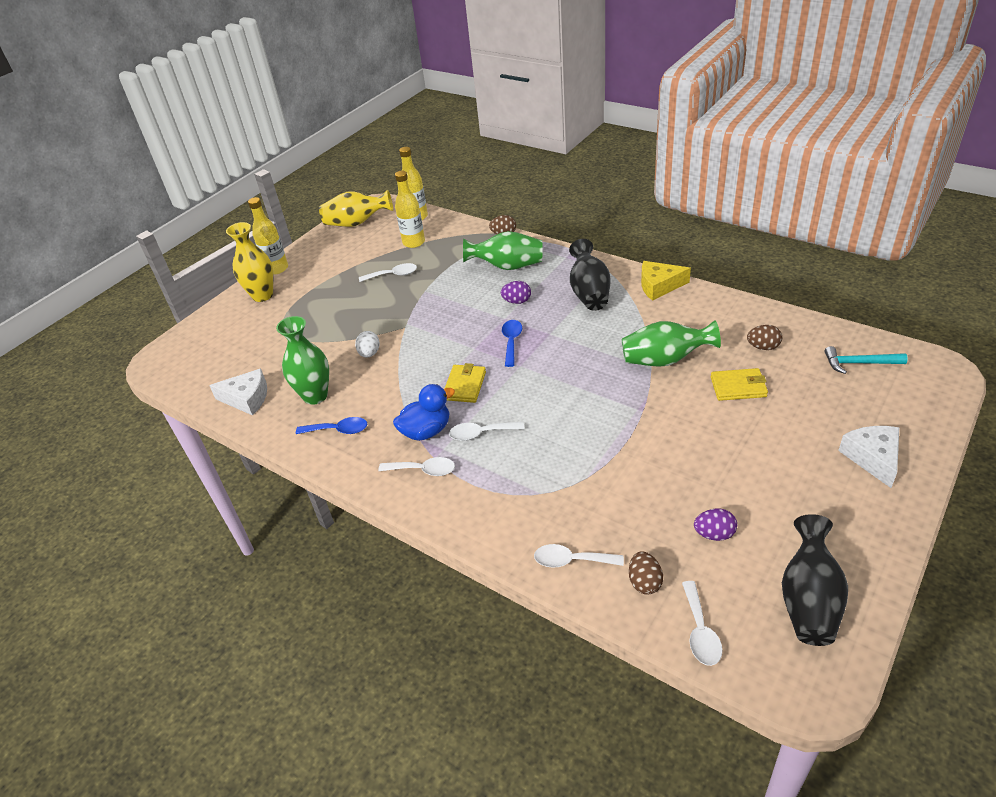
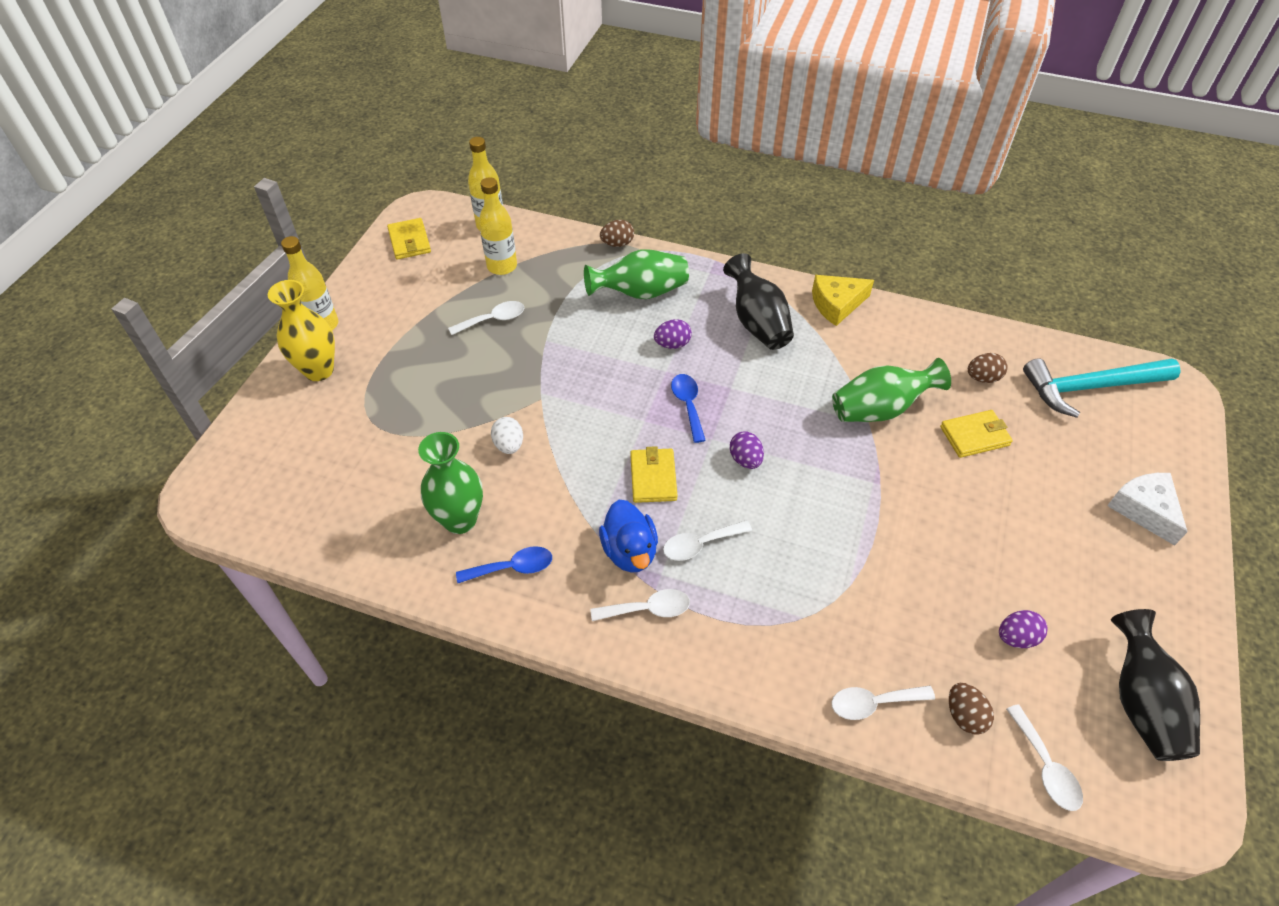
camera: 20 degrees left, 10 degrees up
white cheese [209,368,267,415] -> none
yellow vase [319,190,393,227] -> yellow wallet [387,218,431,260]
blue duck [393,384,455,441] -> blue duck turned 120 degrees clockwise [599,500,658,573]
turquoise hammer [824,346,908,374] -> turquoise hammer [1023,358,1181,418], size x1.74
none -> purple egg [730,431,764,469]

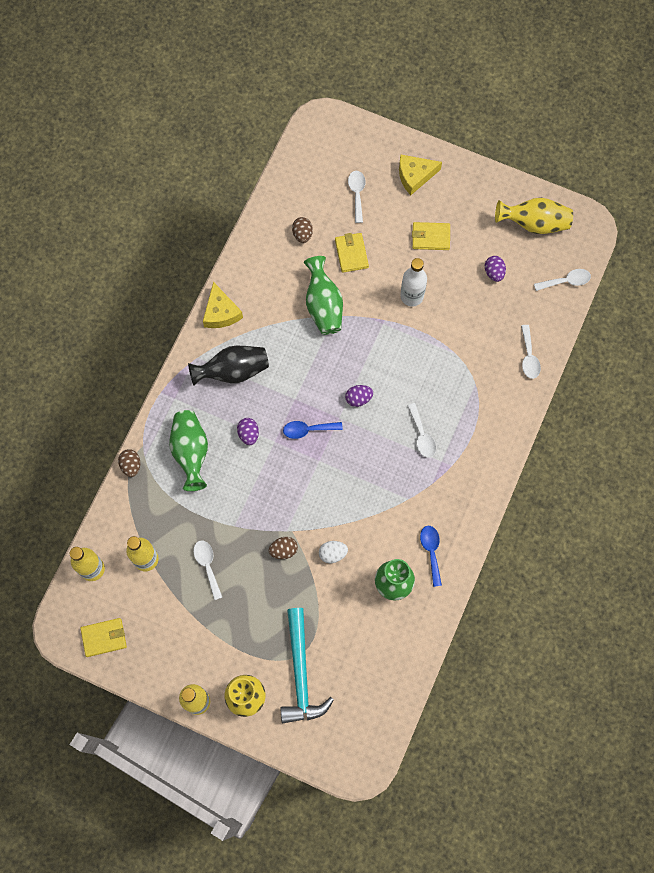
camera: 85 degrees left, 20 degrees up
white spoon [590,589,690,621] -> white spoon moved to [348,171,366,223]
blue duck [599,500,658,573] -> none
yellow wallet [630,446,678,503] -> yellow wallet moved to [412,222,450,250]
brown egg [949,683,994,735] -> brown egg moved to [269,537,298,559]
turquoise hammer [1023,358,1181,418] -> turquoise hammer moved to [281,608,334,723]
white cheese [1107,473,1188,546] -> yellow cheese [399,154,442,195]
black vase [1111,609,1200,761] -> yellow vase [495,198,573,234]
none -> white bottle [400,258,427,307]

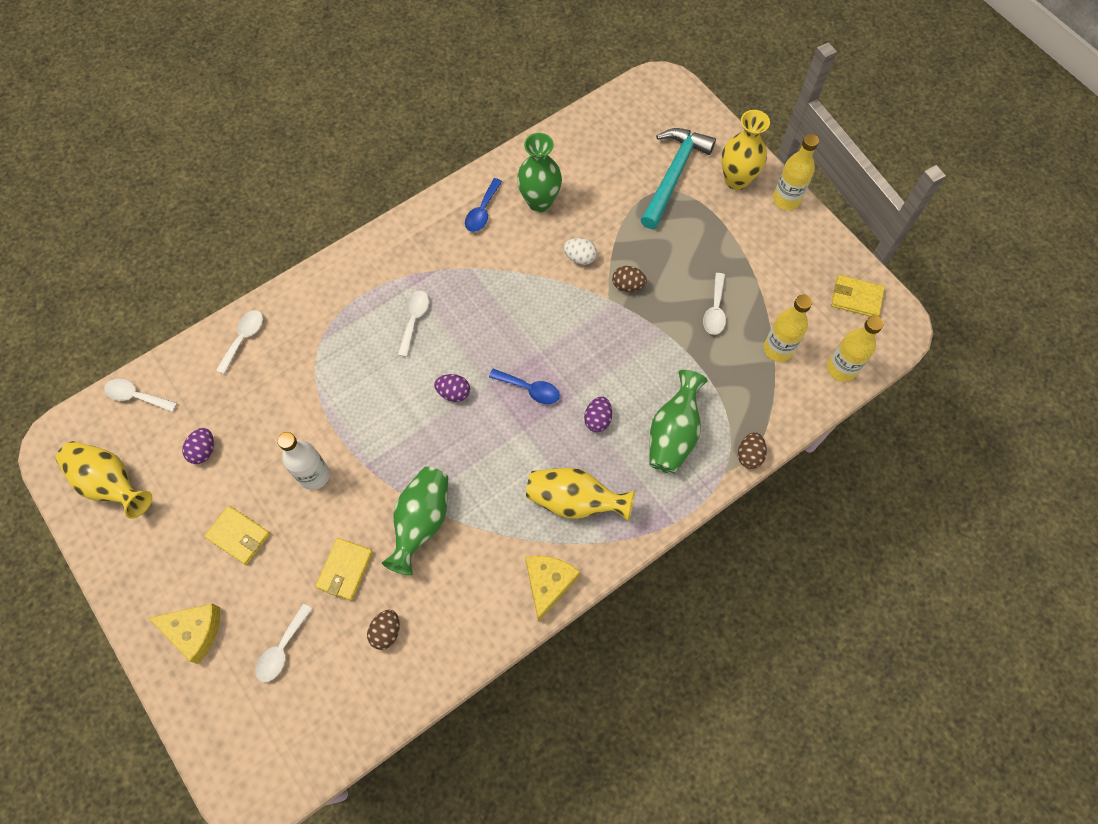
camera: 150 degrees left, 5 degrees down
black vase [188,346,269,386] -> yellow vase [526,468,635,521]

